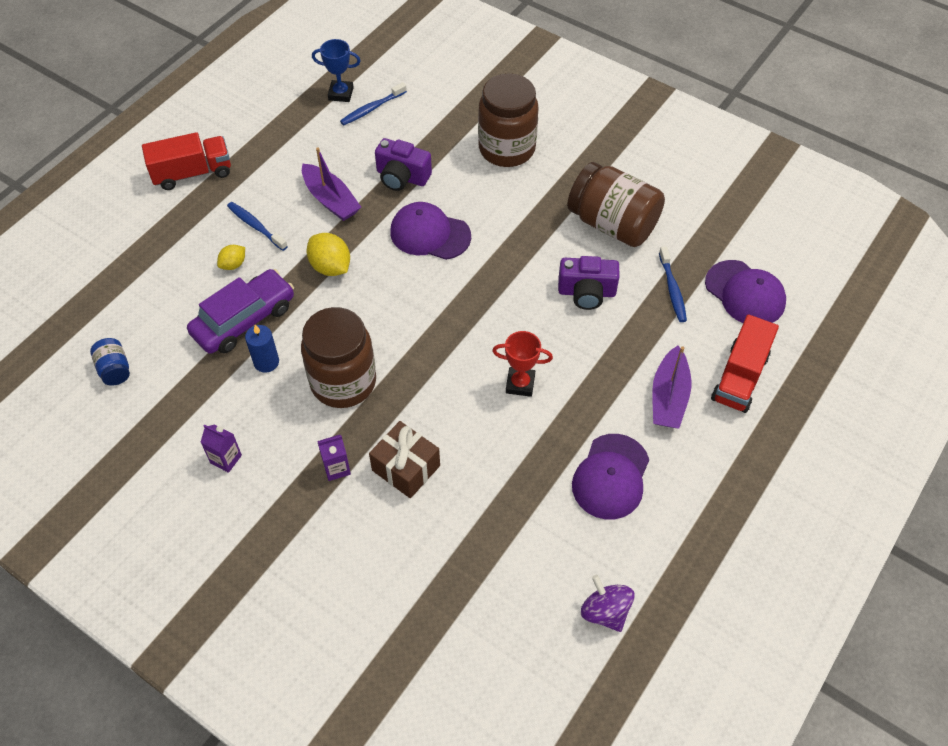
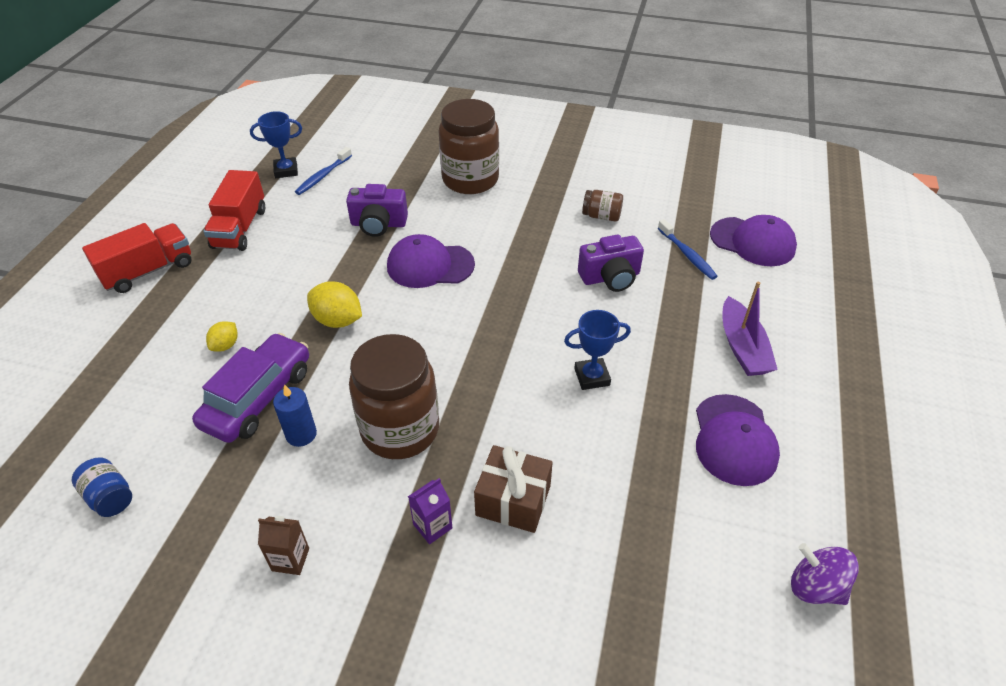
camera: 20 degrees left, 10 degrees down
purple carton [200,424,242,473] -> brown carton [258,516,309,575]
blue toothbrush [227,202,288,251] -> none
purple boat [302,147,361,221] -> none
red trophy [492,331,553,397] -> blue trophy [564,310,631,390]
brown jar [567,162,665,247] -> brown jar [582,190,623,222], size x0.46
red truck [711,314,779,413] -> red truck moved to [203,170,265,251]

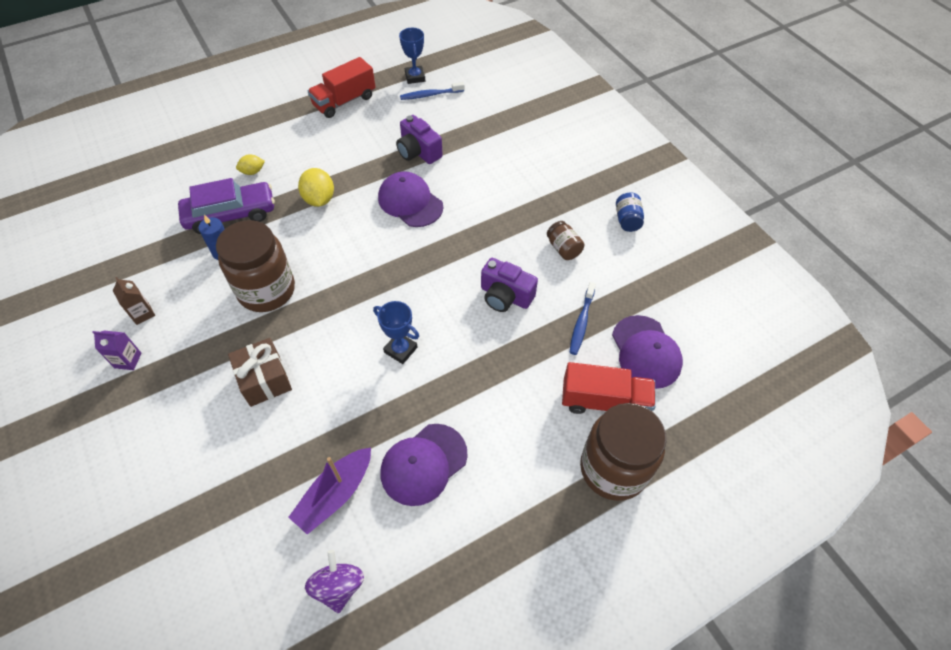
camera: 45 degrees right, 10 degrees up
blue jar [72,457,132,517] -> blue jar moved to [616,193,644,232]
red truck [82,223,191,293] -> red truck moved to [562,362,656,414]
blue trophy [250,111,302,178] -> blue trophy turned 45 degrees clockwise [399,28,425,84]
purple carton [408,478,452,544] -> purple carton moved to [92,331,142,370]
brown jar [438,99,499,194] -> brown jar moved to [580,403,667,501]
purple boat [723,282,778,376] -> purple boat moved to [288,448,371,535]

